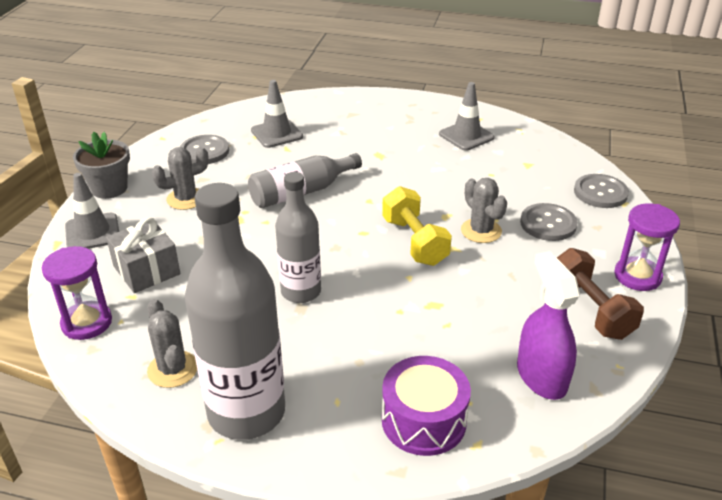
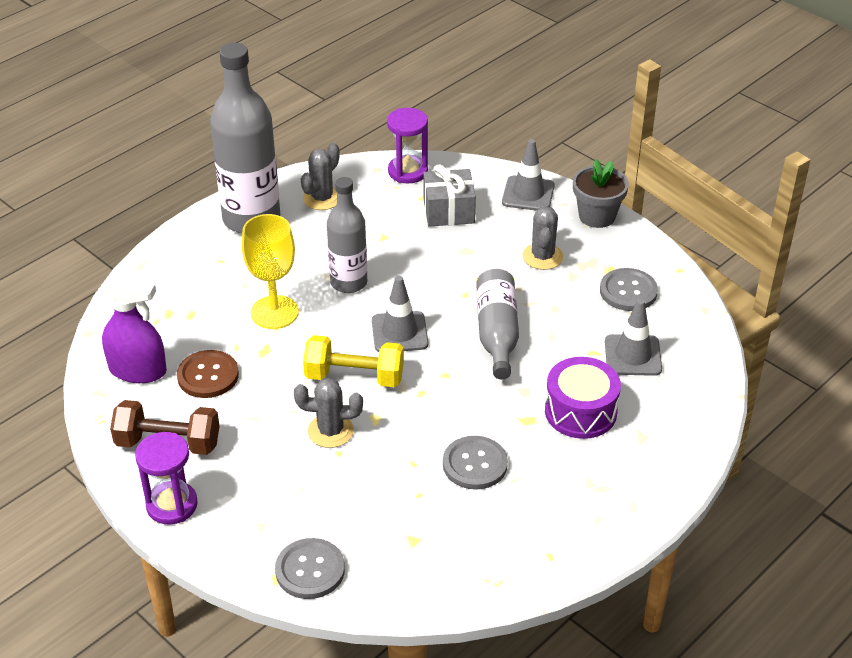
camera: 120 degrees right, 5 degrees up
grey cactus [147,299,197,388] -> grey cactus turned 60 degrees counterclockwise [301,143,340,210]
purple drum [382,356,471,456] -> purple drum moved to [545,357,621,439]
grey traffic cone [439,82,495,151] -> grey traffic cone moved to [372,276,428,352]
grey button [520,203,577,241] -> grey button moved to [443,436,508,490]
none -> brown button [177,350,239,398]
none -> yellow goblet [242,214,299,329]

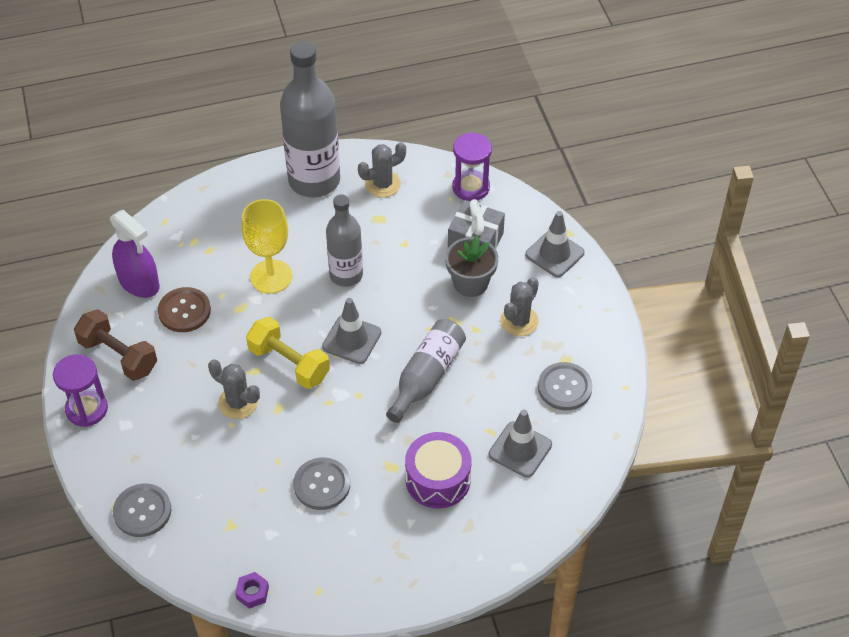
camera: 30 degrees right, 10 degrees up
grey flower pot [573,159,629,228] -> grey flower pot moved to [445,235,498,297]
none -> purple nut [235,572,269,609]

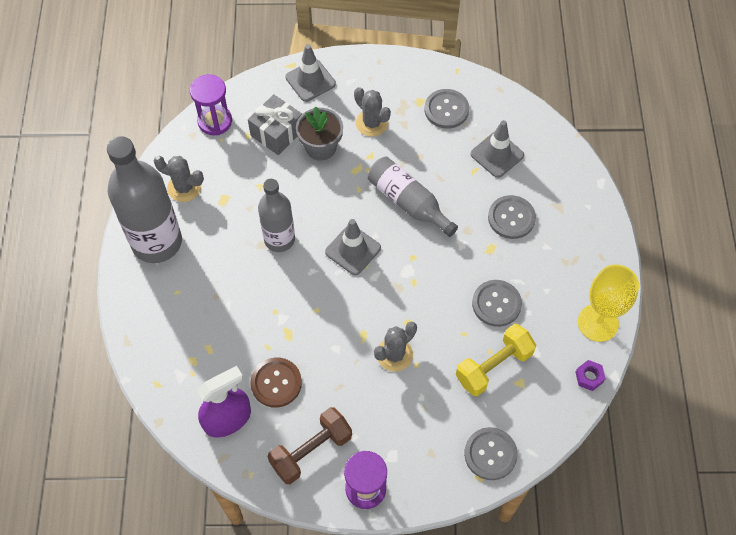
camera: 75 degrees left, 10 degrees up
yellow goblet [241,199,292,294] -> yellow goblet moved to [578,265,639,342]
yellow dumbbell [246,317,330,389] -> yellow dumbbell moved to [456,324,536,396]
grey cactus [358,142,406,197] -> grey cactus turned 60 degrees counterclockwise [153,156,204,202]
purple drum [405,432,471,509] -> grey button [488,195,536,239]

